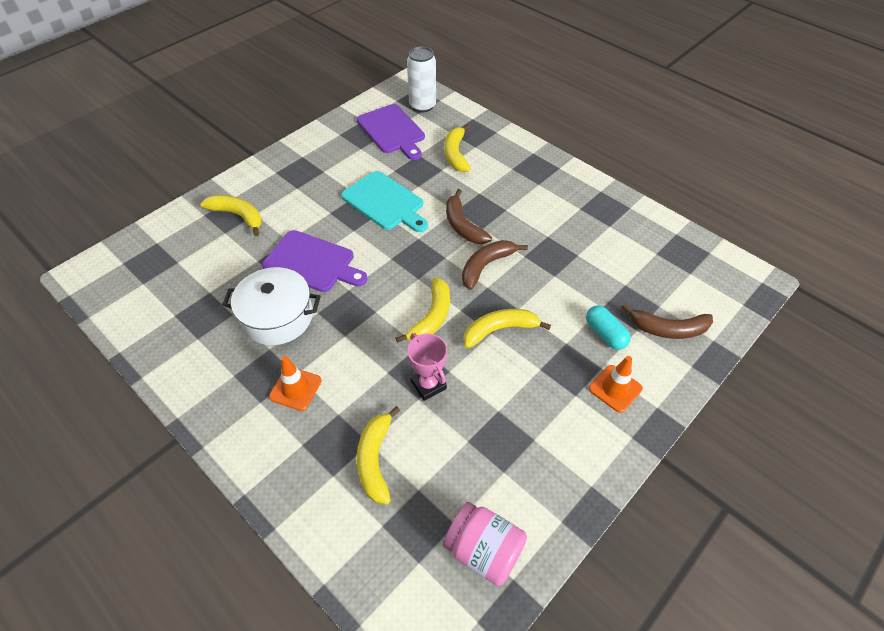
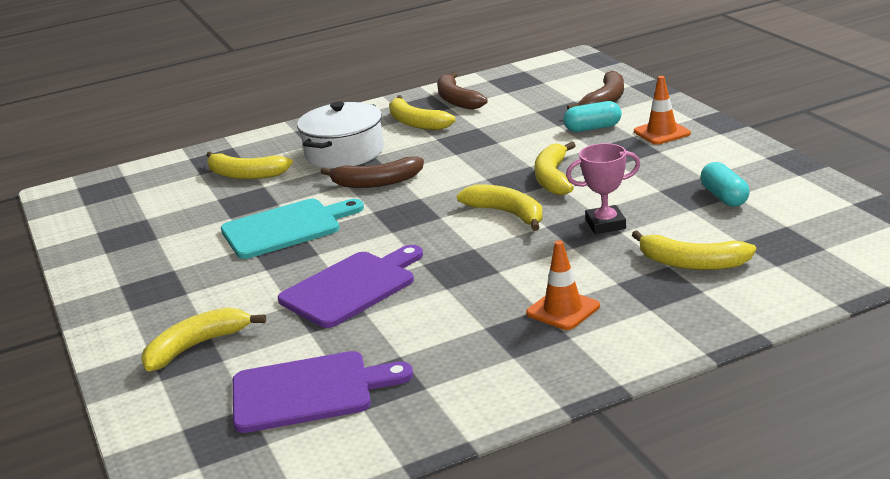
camera: 65 degrees left, 25 degrees down
white pot [222,267,321,345] -> white pot moved to [297,101,384,168]
purple cutting board [357,104,425,160] -> purple cutting board moved to [233,351,413,433]
white can [407,47,436,112] -> none
pink jar [443,502,527,586] -> none
brown banana [462,240,528,290] -> brown banana moved to [437,72,488,110]
none -> yellow banana [389,95,455,130]
none -> turquoise capsule [701,162,750,207]

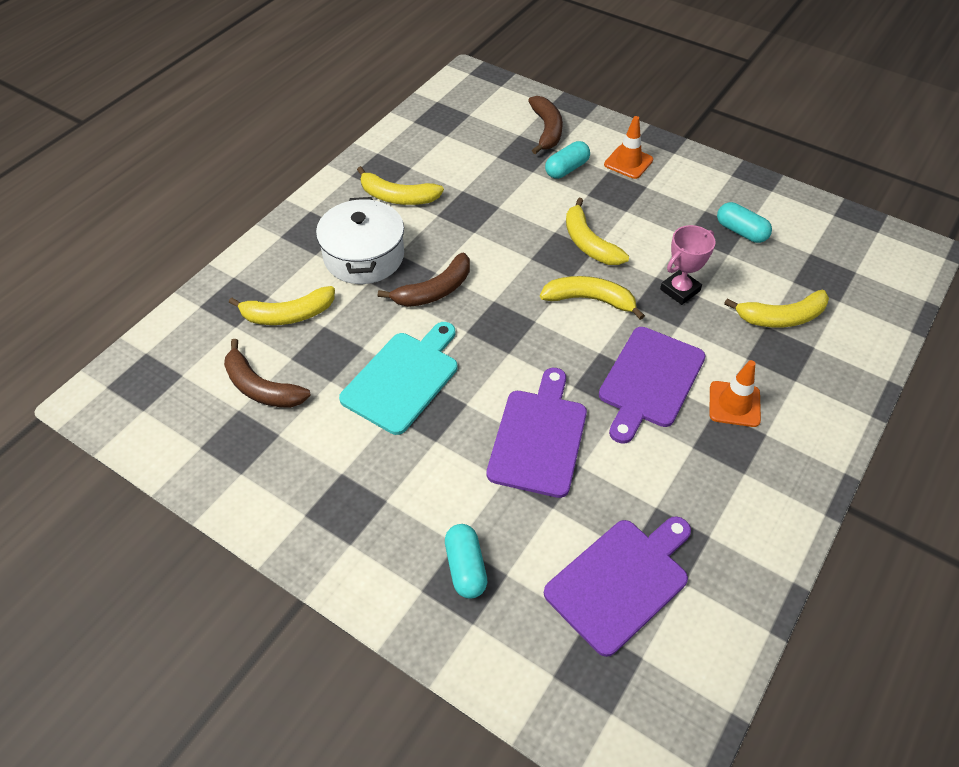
camera: 35 degrees left, 25 degrees up
yellow banana [141,307,266,372] -> turquoise capsule [445,524,487,599]
brown banana [437,72,488,110] -> brown banana moved to [224,339,311,408]
none -> purple cutting board [599,327,706,444]

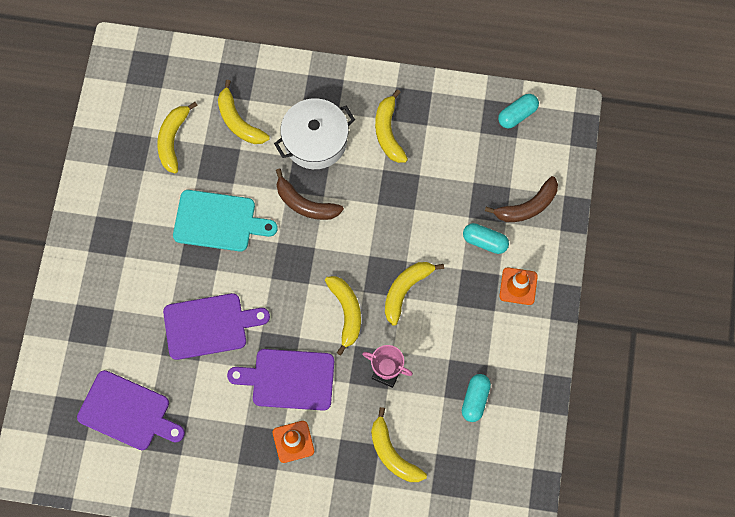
camera: 65 degrees right, 20 degrees up
brown banana [224,339,311,408] -> yellow banana [157,102,198,173]
turquoise capsule [445,524,487,599] -> turquoise capsule moved to [498,94,539,128]

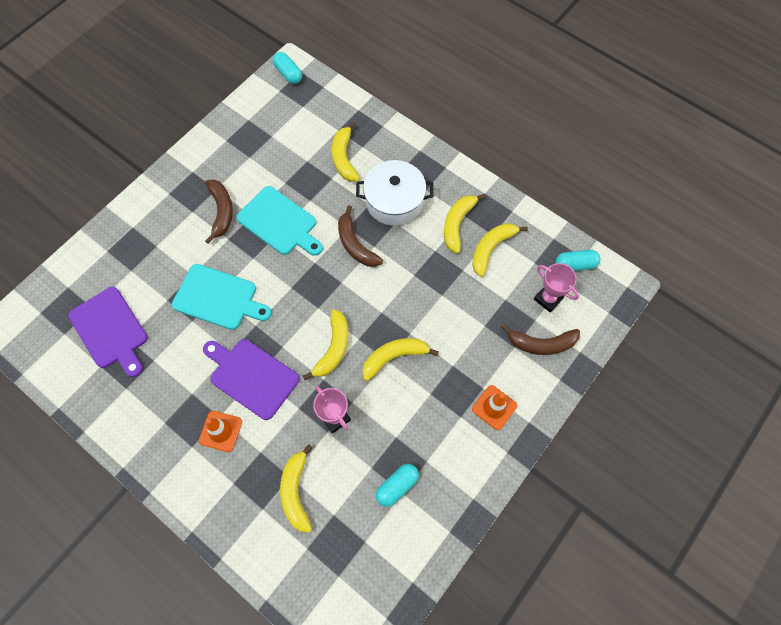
camera: 30 degrees right, 5 degrees down
yellow banana [157,102,198,173] -> yellow banana moved to [472,223,528,277]
purple cutting board [163,293,270,360] -> turquoise cutting board [172,264,272,330]
turquoise capsule [463,223,509,254] -> turquoise capsule moved to [273,52,302,84]
none -> brown banana [205,180,233,244]
none -> pink trophy [534,263,579,312]

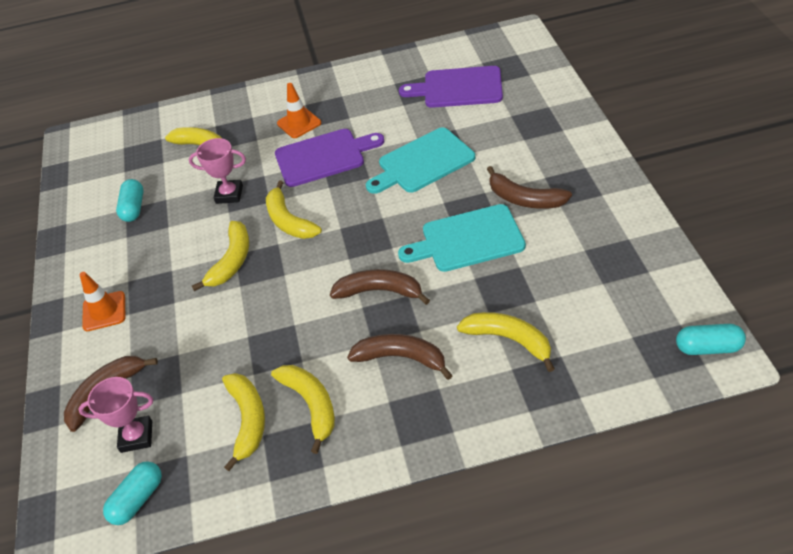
camera: 135 degrees right, 20 degrees down
white pot [356,160,433,226] -> brown banana [347,334,453,380]

